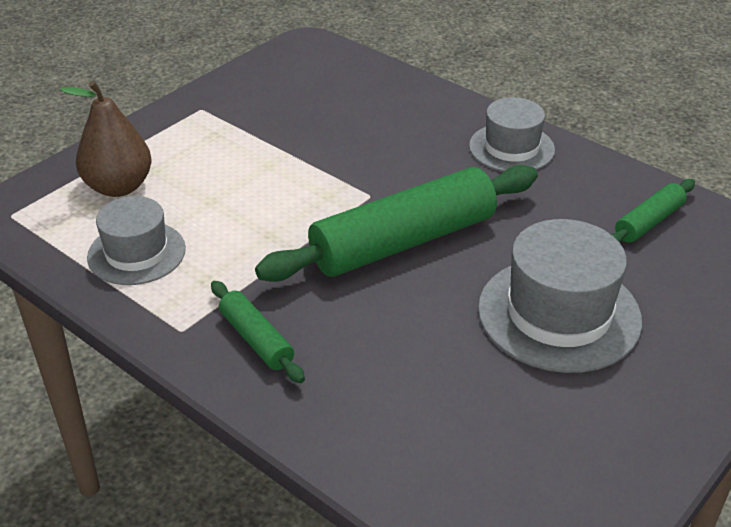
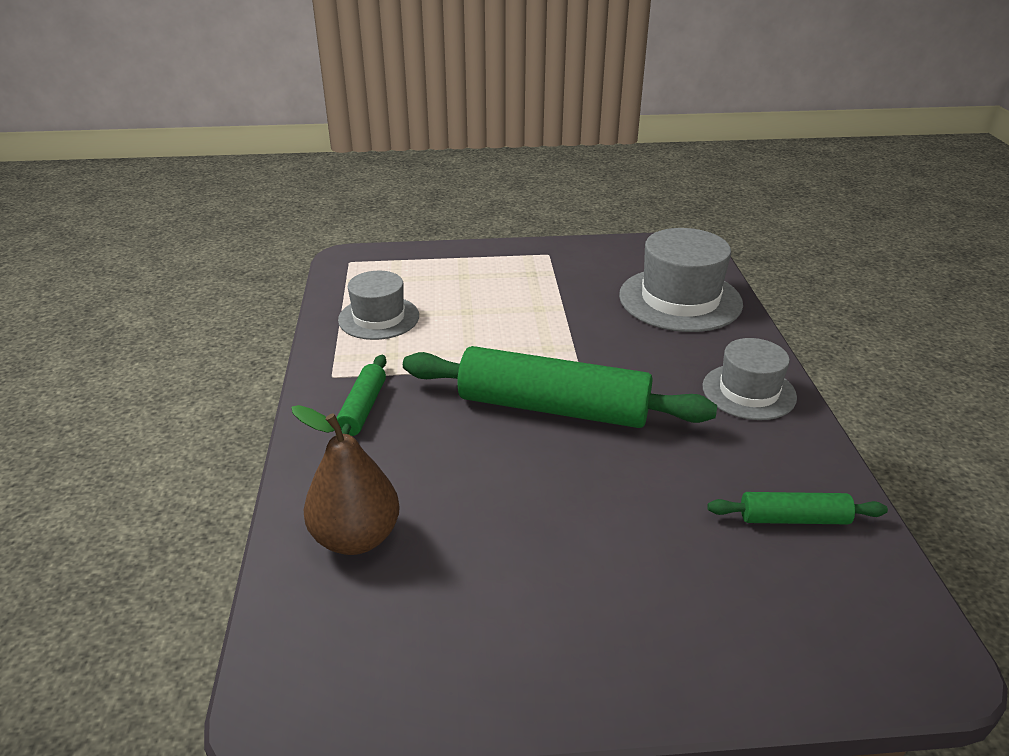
camera: 45 degrees right, 5 degrees down
brown pear [60,81,152,197] -> brown pear moved to [291,405,400,555]
grey hat [478,219,642,373] -> grey hat moved to [619,228,743,332]

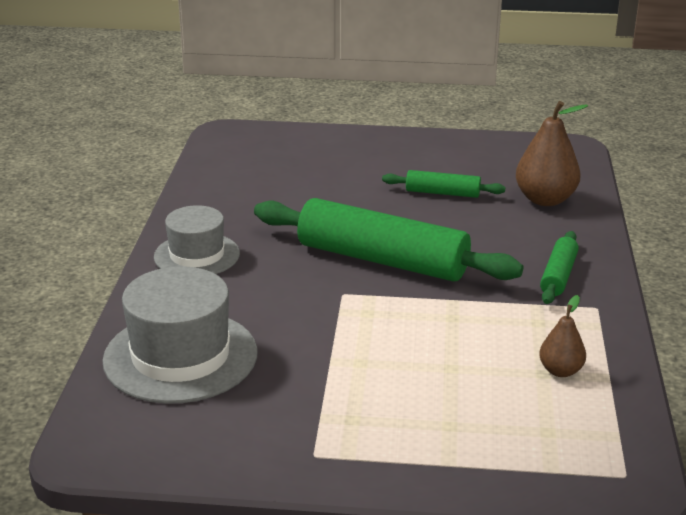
camera: 170 degrees left, 5 degrees down
grey hat [338,271,419,340] -> brown pear [539,295,586,377]
green rolling pin [707,492,888,524] -> green rolling pin moved to [382,170,505,198]

